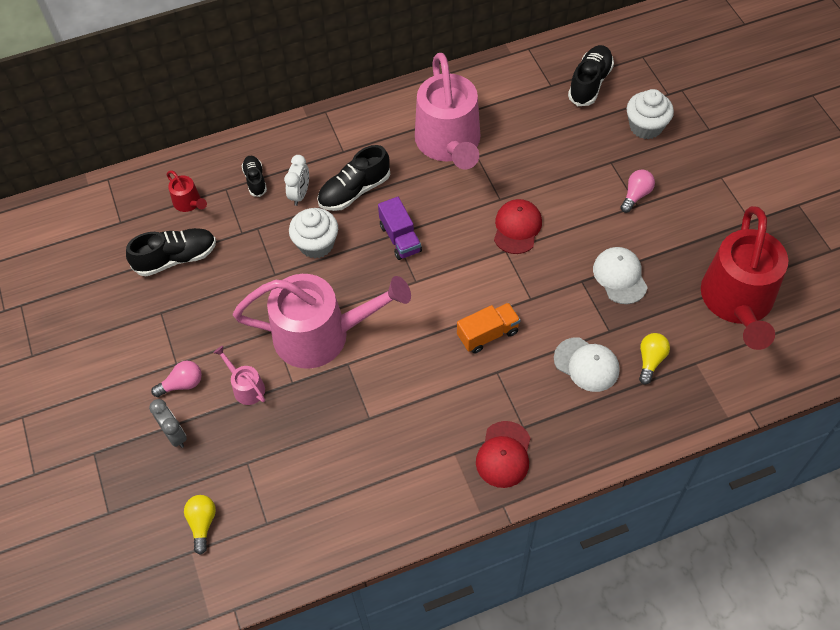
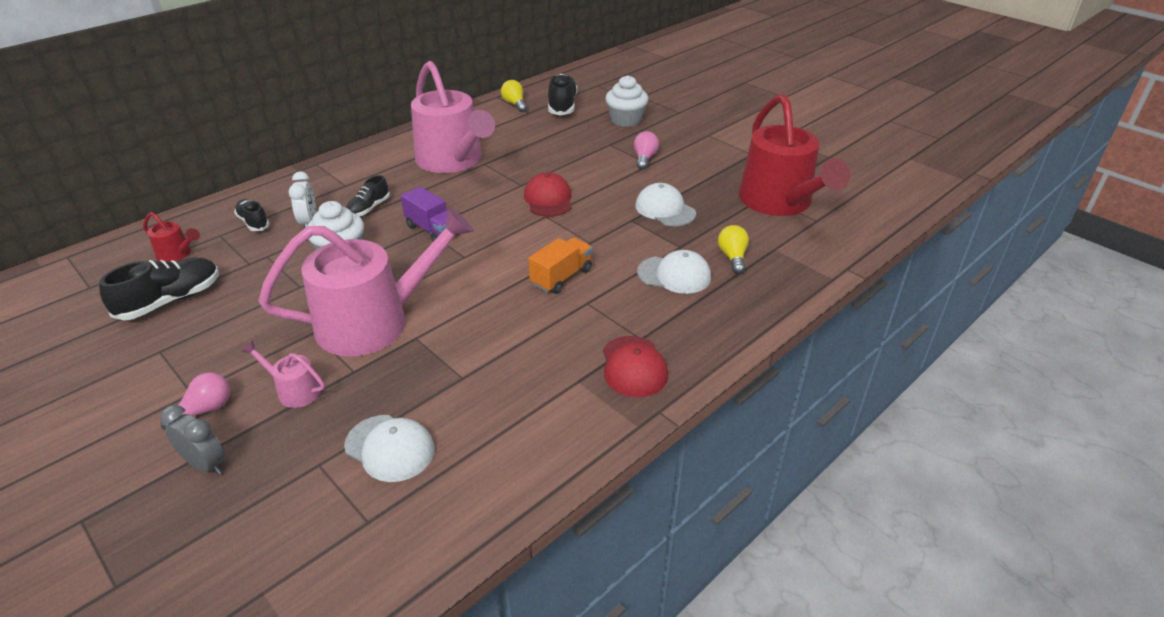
camera: 25 degrees left, 20 degrees down
yellow light bulb [184,495,216,555] -> yellow light bulb moved to [501,80,527,112]
black shoe [317,145,390,211] -> black shoe [346,175,390,216], size x0.61
none -> white cap [344,415,435,482]

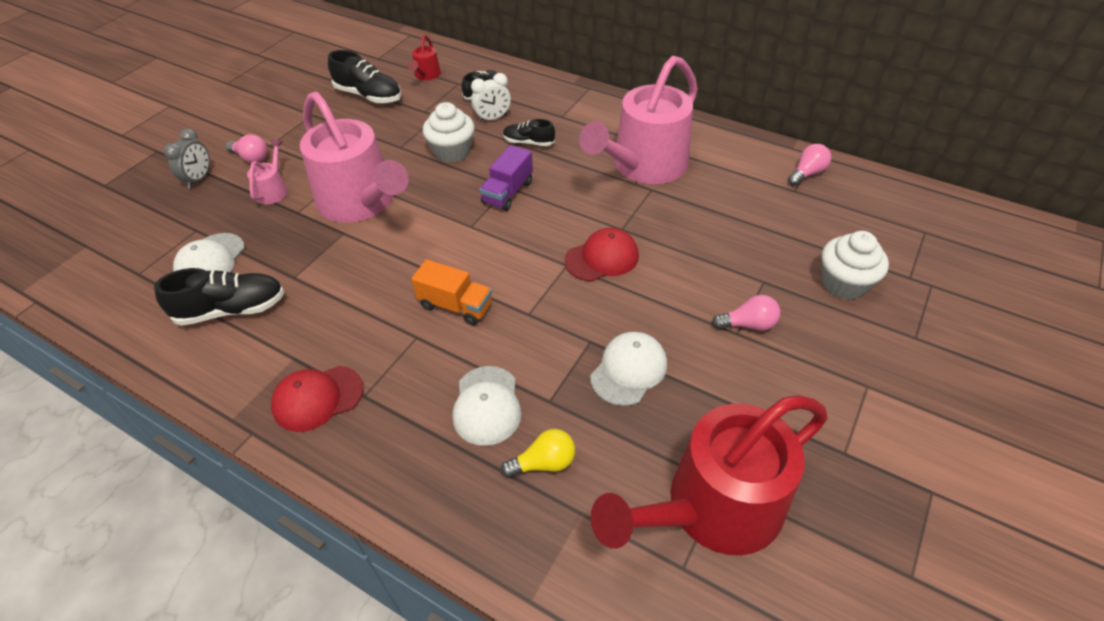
camera: 75 degrees right, 10 degrees up
yellow light bulb [501,80,527,112] -> pink light bulb [788,144,831,186]
black shoe [548,74,578,116] -> black shoe moved to [154,268,285,326]

